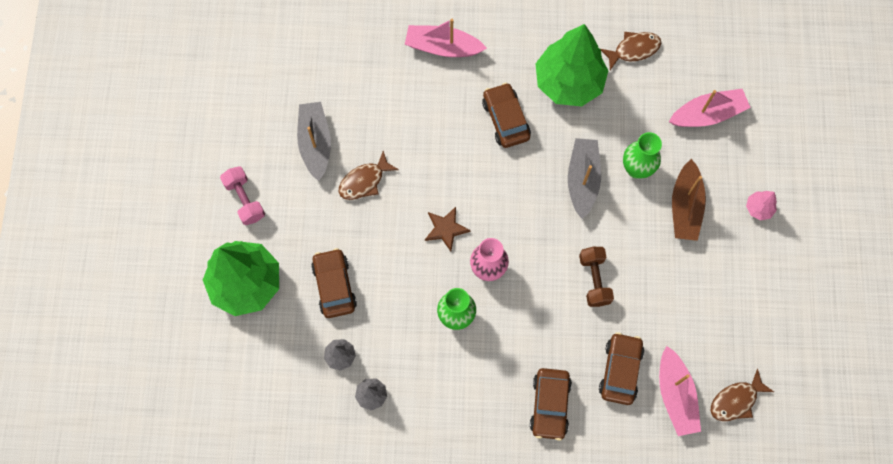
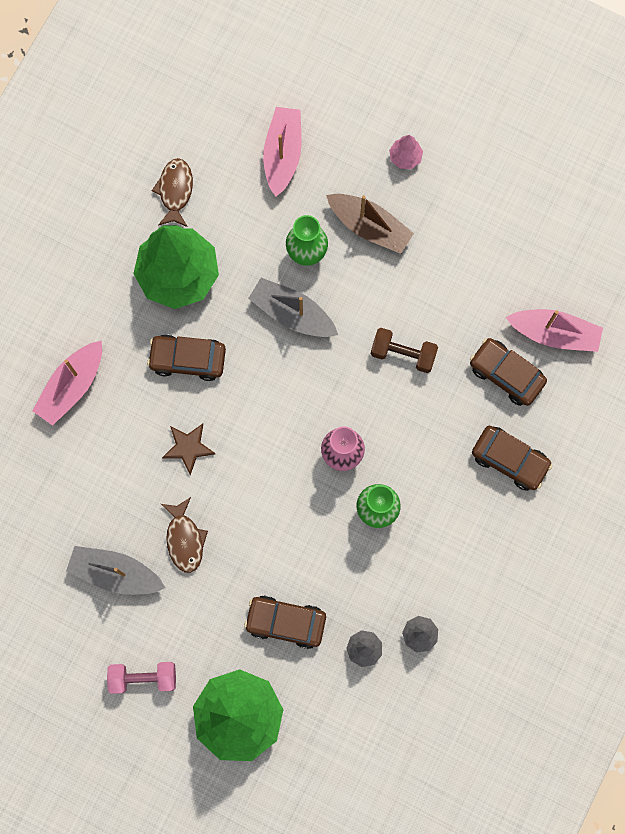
camera: 65 degrees left, 5 degrees up
brown star [425,207,470,251] -> brown star moved to [162,424,215,475]
brown fish [711,369,774,421] -> none

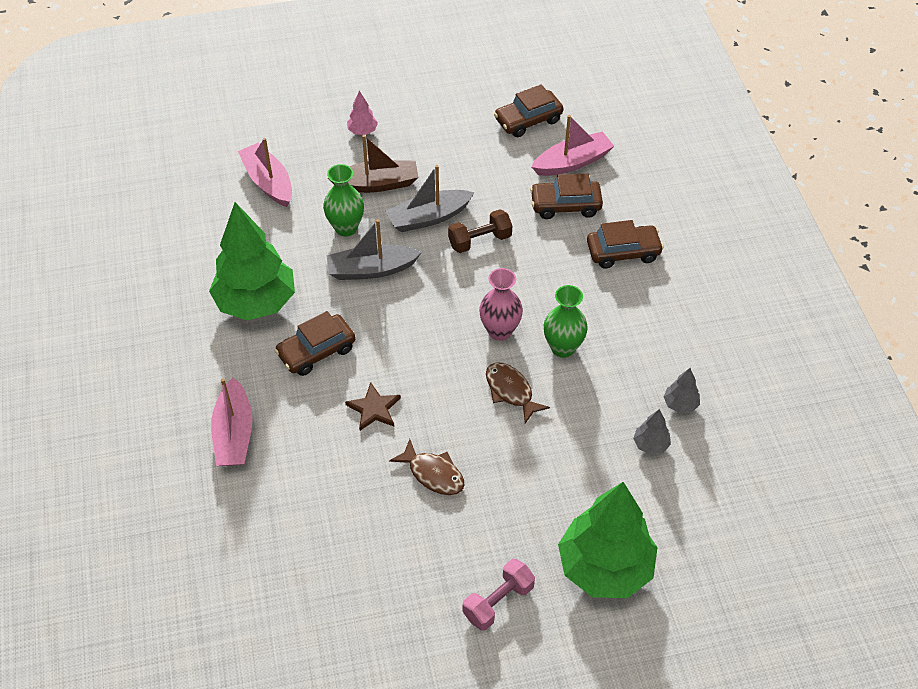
camera: 40 degrees left, 25 degrees down
grey boat [66,546,165,595] -> grey boat moved to [386,165,475,232]
brown fish [152,158,193,227] -> brown fish moved to [486,362,550,423]
brown car [244,595,326,649] -> brown car moved to [494,84,563,137]

